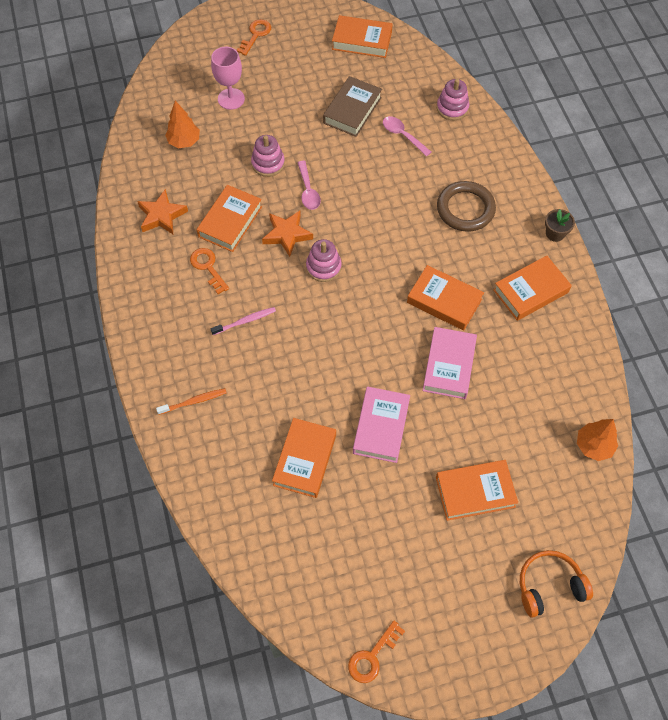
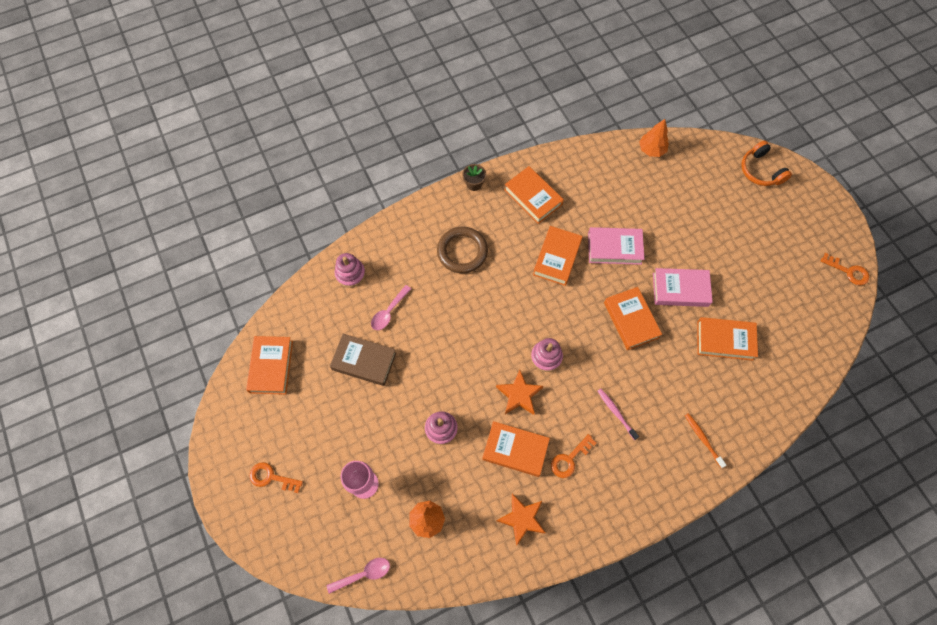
camera: 100 degrees left, 5 degrees up
pink spoon [297,161,321,210] -> pink spoon moved to [326,558,390,594]
orange book [436,460,518,521] -> orange book moved to [604,287,662,350]

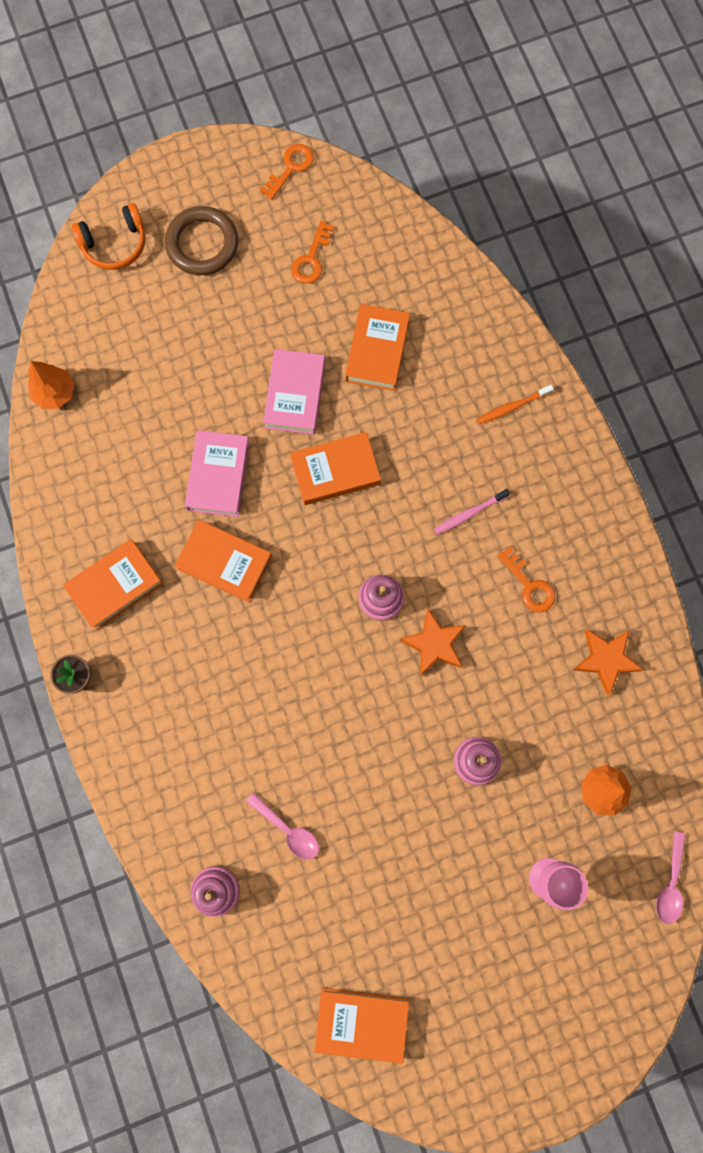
camera: 85 degrees left, 10 degrees up
orange key [249,462,303,493] -> orange key moved to [291,221,334,284]
pink spoon [326,558,390,594] -> pink spoon turned 150 degrees counterclockwise [656,831,686,924]
brown book [330,334,396,386] -> none
brown ring [437,227,488,273] -> brown ring moved to [165,206,238,275]
orange book [482,421,550,477] -> none

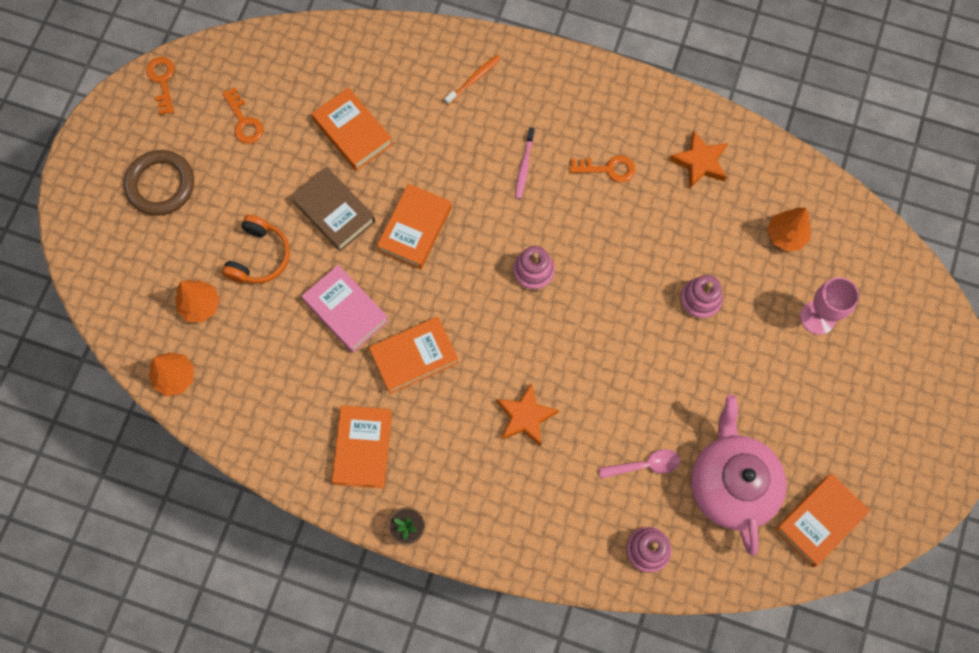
camera: 50 degrees left, 5 degrees down
orange headphones [71,203,145,270] -> orange headphones moved to [222,215,290,284]
pink book [263,349,325,435] -> brown book [291,167,376,252]
orange star [399,608,466,676] -> orange star moved to [496,383,559,446]
orange toothbrush [477,385,554,424] -> orange toothbrush turned 150 degrees counterclockwise [444,55,501,105]
pink spoon [656,831,686,924] -> none
none -> orange tree [176,280,220,322]
none -> pink teapot [691,395,787,556]

